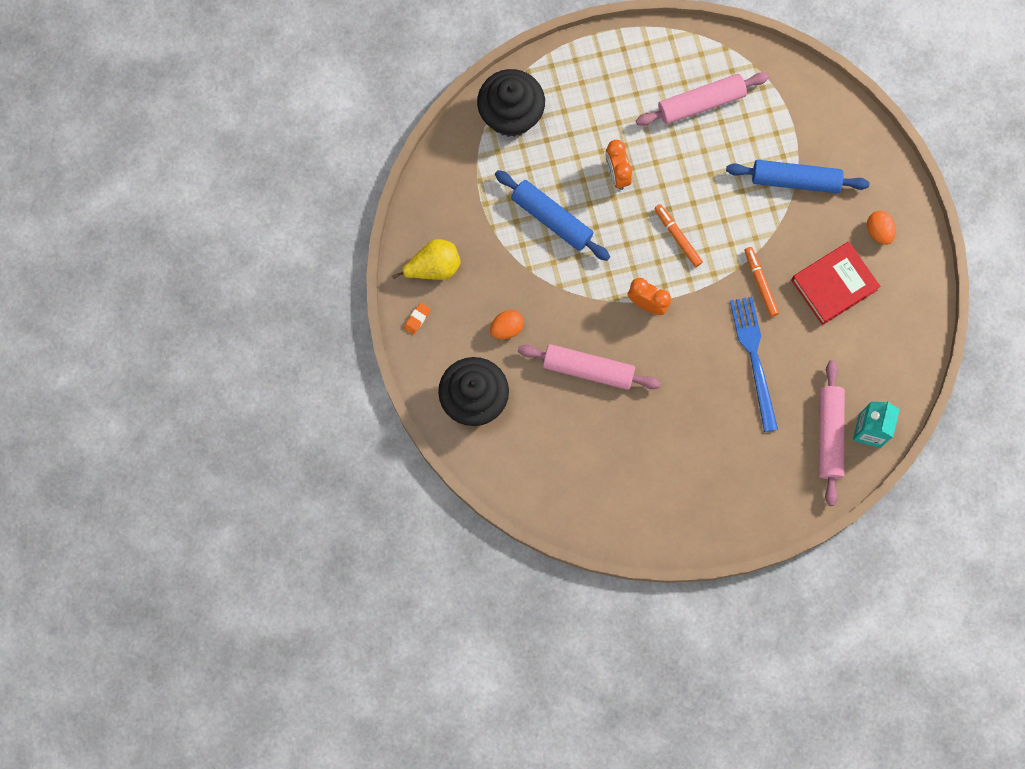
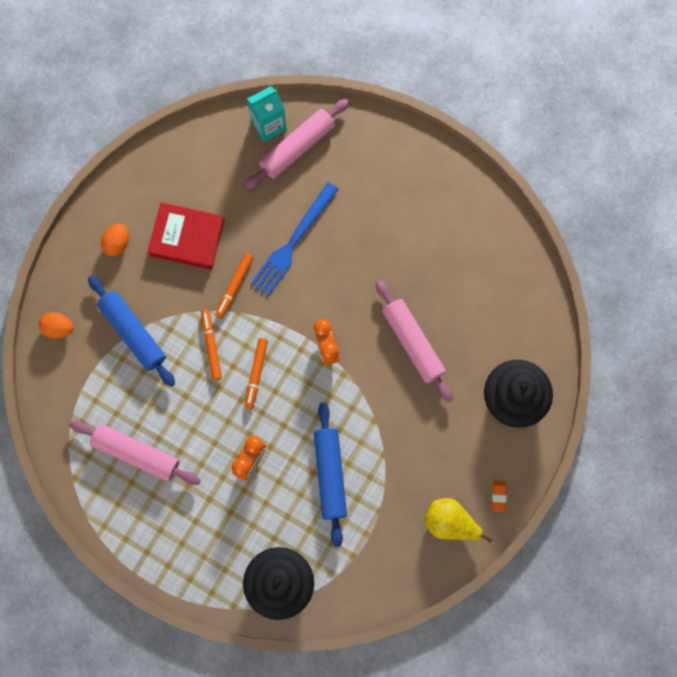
camera: 135 degrees left, 0 degrees up
orange eraser [404,302,431,335] -> orange eraser turned 75 degrees counterclockwise [492,481,507,512]
orange egg [490,310,524,340] -> orange egg moved to [39,312,73,339]
none -> orange marker [201,310,222,380]

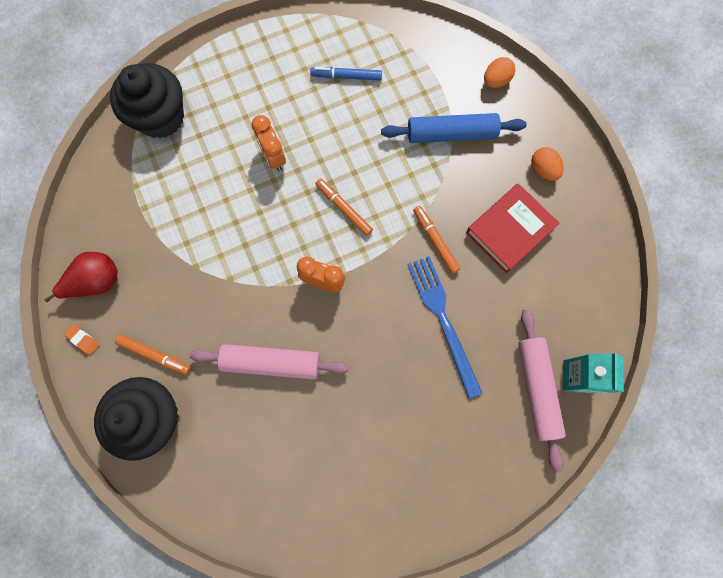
camera: 125 degrees right, 0 degrees up
pink rolling pin [69,420,201,485] -> blue marker [310,67,382,81]
orange marker [201,310,222,380] -> orange marker moved to [115,335,191,375]
blue rolling pin [314,402,347,547] -> none
yellow pear [425,498,492,543] -> red pear [45,252,118,302]

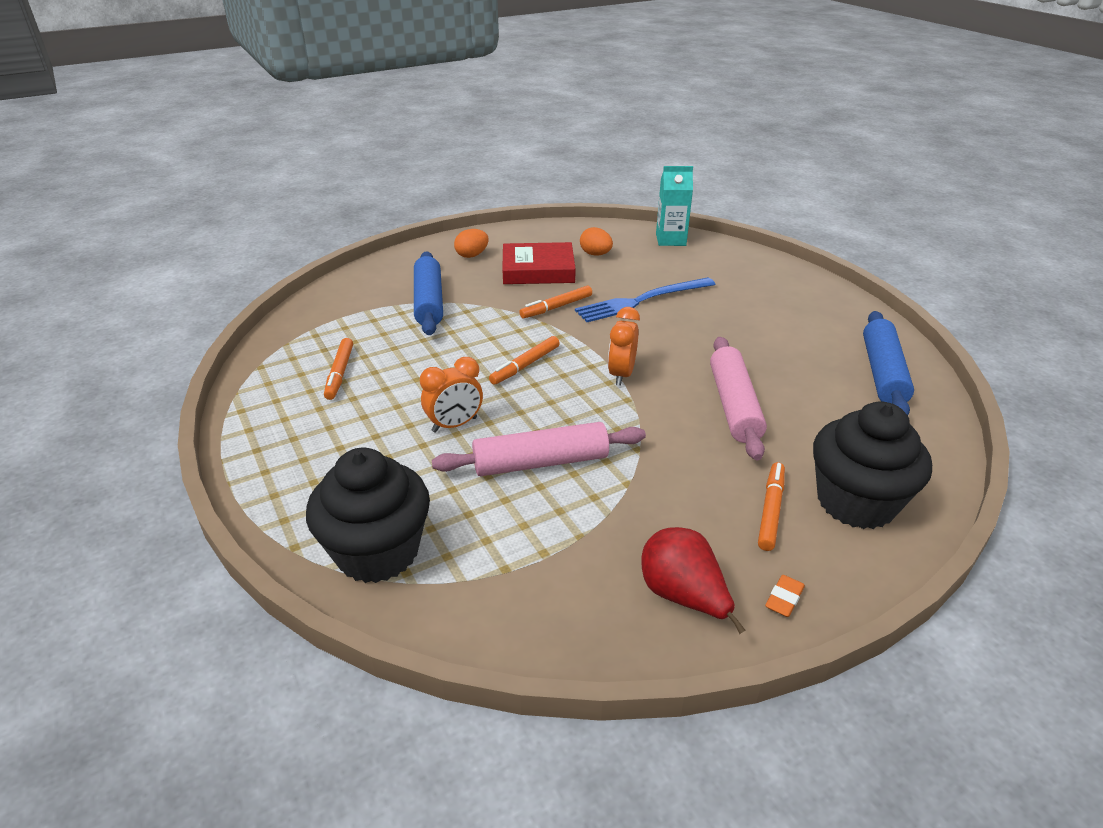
camera: 95 degrees left, 40 degrees down
blue marker [310,67,382,81] -> orange marker [324,338,353,400]
red book [466,183,560,273] -> red book turned 45 degrees counterclockwise [502,242,576,284]
orange egg [484,57,515,88] -> orange egg moved to [580,227,613,256]
pink rolling pin [518,309,566,472] -> pink rolling pin moved to [432,422,646,476]
none -> blue rolling pin [863,311,914,415]

